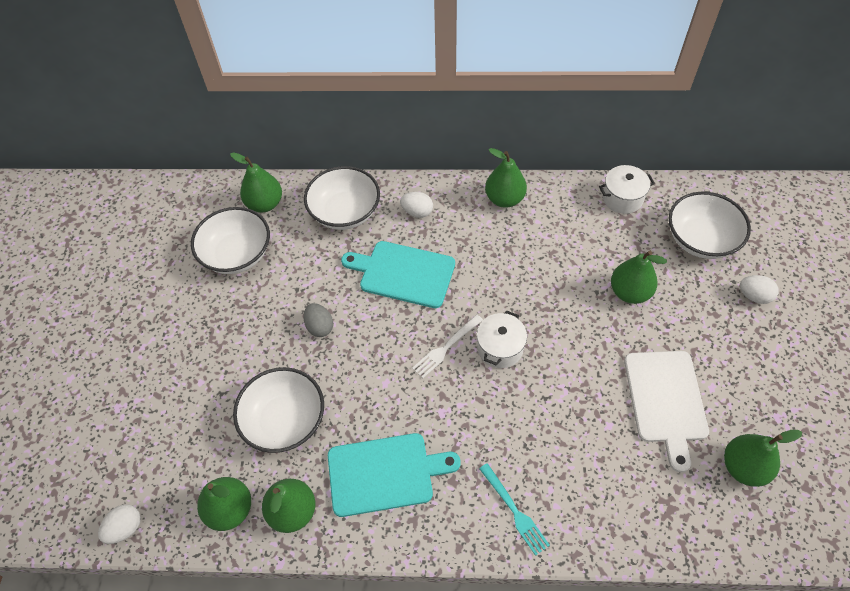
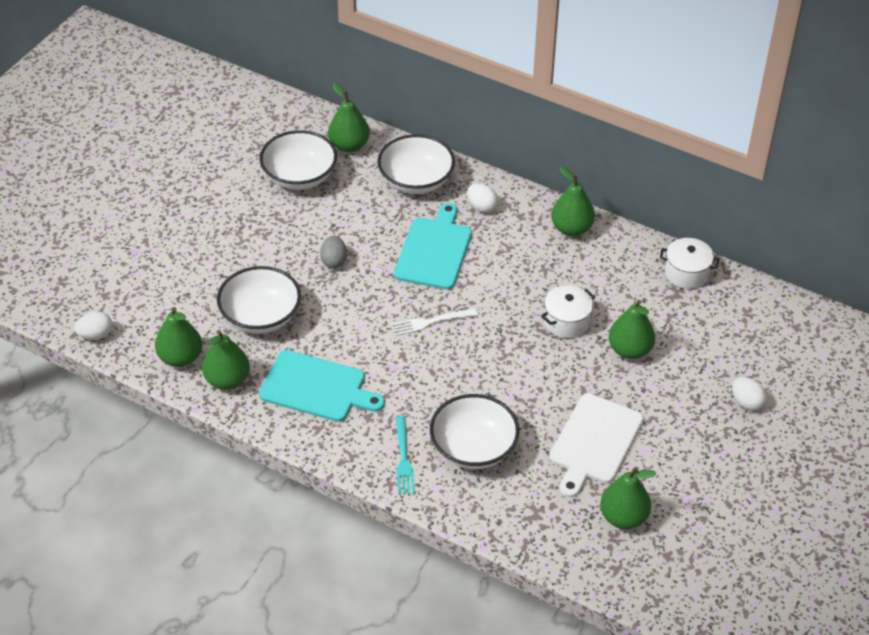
camera: 25 degrees right, 10 degrees down
turquoise cutting board [341,241,455,308] -> turquoise cutting board turned 60 degrees clockwise [394,203,472,290]
white pot [477,310,527,368] -> white pot moved to [541,285,595,338]
white bowl [669,192,751,259] -> white bowl moved to [430,394,519,469]

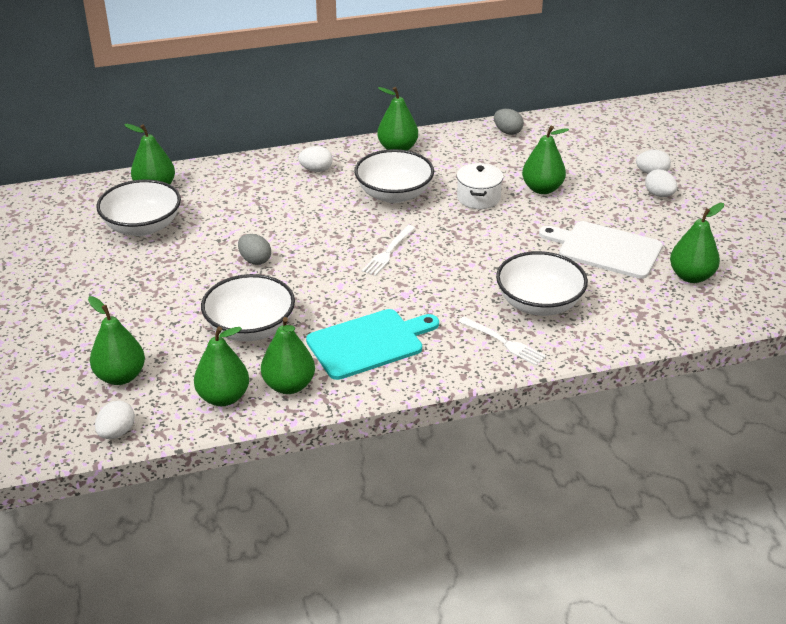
camera: 45 degrees left, 10 degrees down
white bowl [377,134,455,194] -> white bowl moved to [354,149,434,203]
turquoise cutting board [394,203,472,290] -> none
turquoise fork [396,416,415,495] -> white fork [458,316,546,366]
white cutting board [549,393,644,498] -> white cutting board turned 135 degrees clockwise [539,221,663,279]
white pot [660,238,720,289] -> grey egg [494,109,524,135]
none -> green pear [88,296,145,385]
none -> white egg [645,169,677,197]

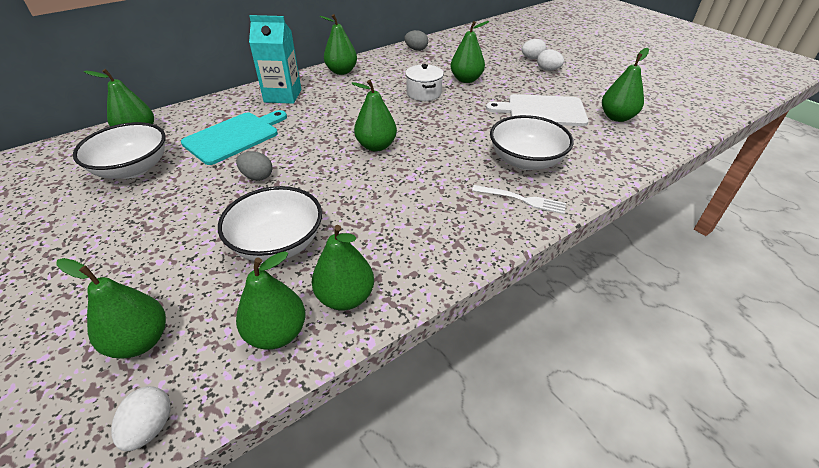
camera: 20 degrees left, 5 degrees up
white egg [298,146,333,172] -> turquoise carton [249,15,301,104]
turquoise cutting board [306,309,439,380] -> turquoise cutting board moved to [181,110,287,165]
white bowl [354,149,434,203] -> none
white fork [362,225,415,276] -> green pear [351,80,397,152]

